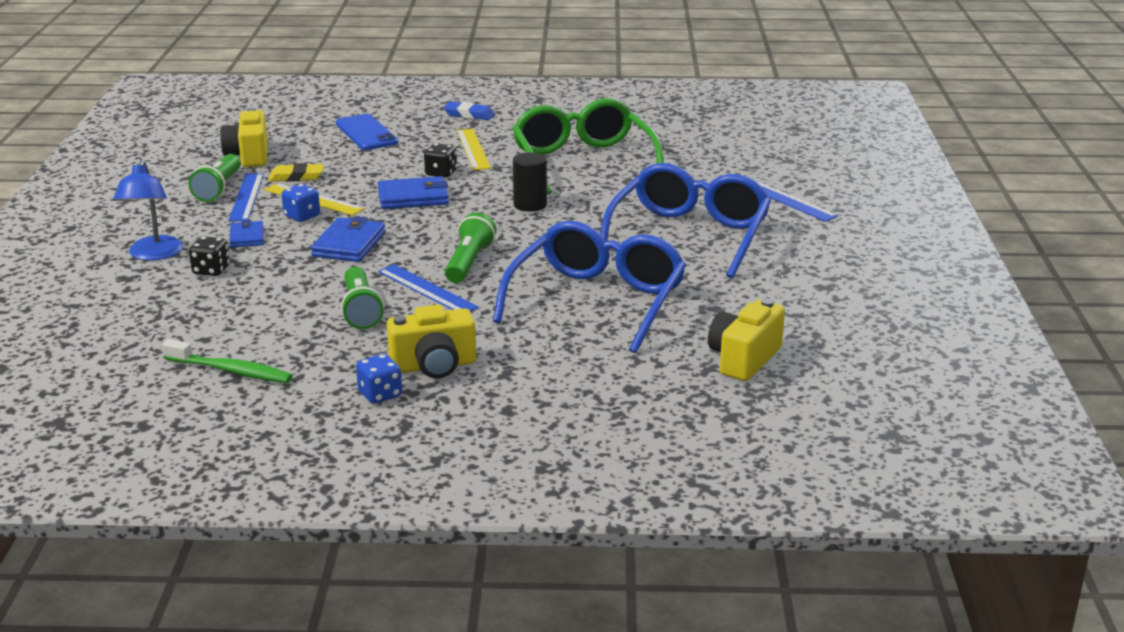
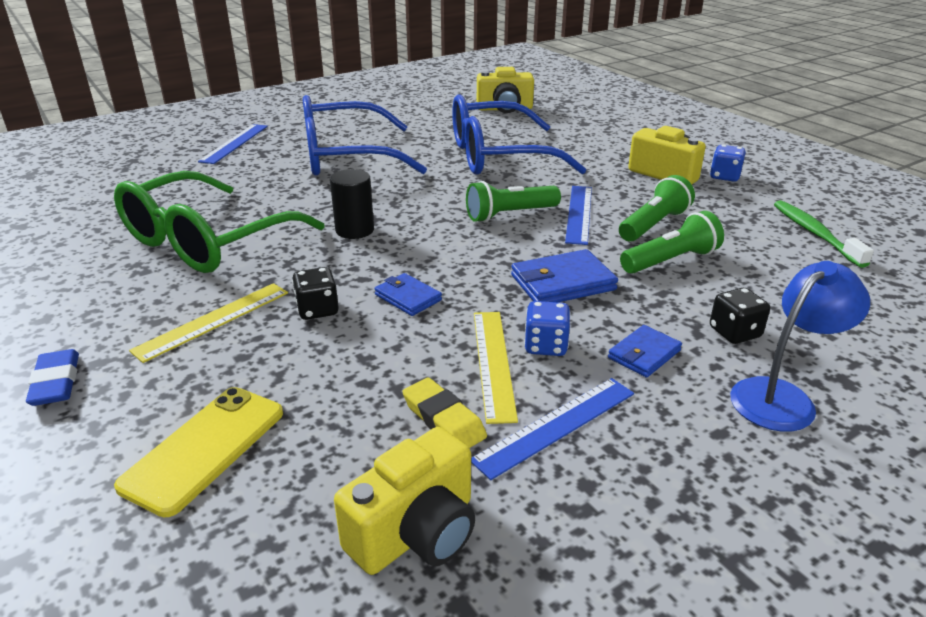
camera: 125 degrees left, 5 degrees up
green flashlight [188,154,241,202] -> green flashlight moved to [620,211,724,274]
blue phone [336,114,398,150] -> yellow phone [114,387,283,517]
blue wallet [378,176,449,209] -> blue wallet [374,273,442,316], size x0.63

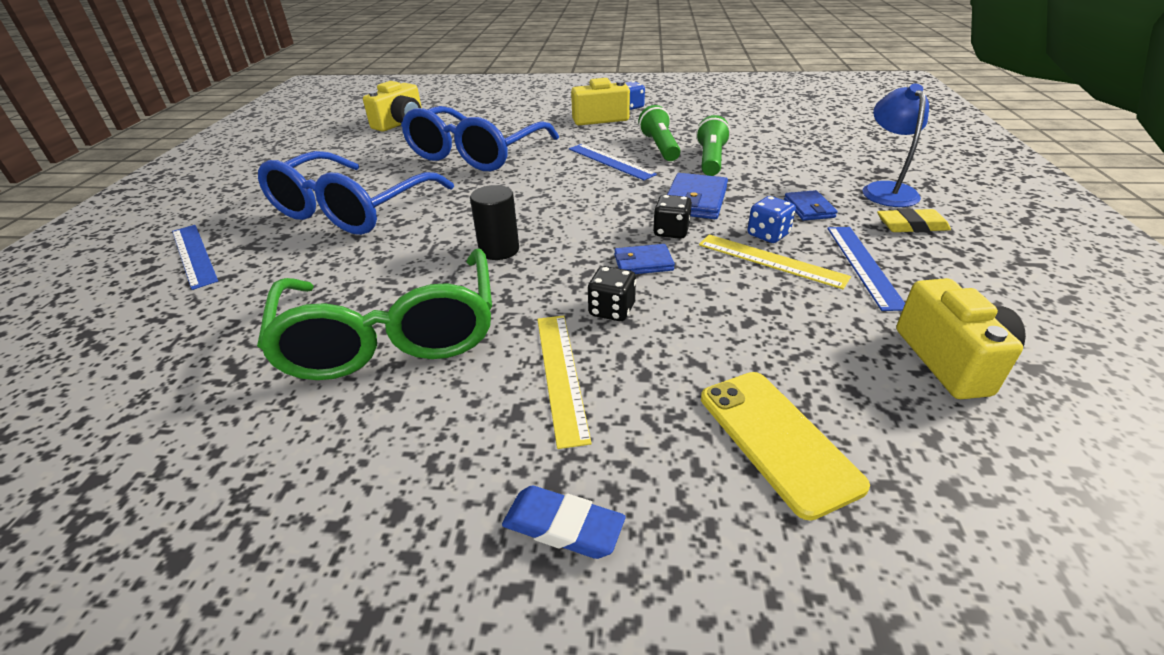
camera: 50 degrees left, 5 degrees up
yellow eraser [403,378,487,448] -> yellow eraser moved to [877,208,951,232]
green flashlight [466,181,561,222] -> none
black dice [710,288,770,344] -> black dice moved to [653,195,692,239]
green toothbrush [774,200,874,268] -> none

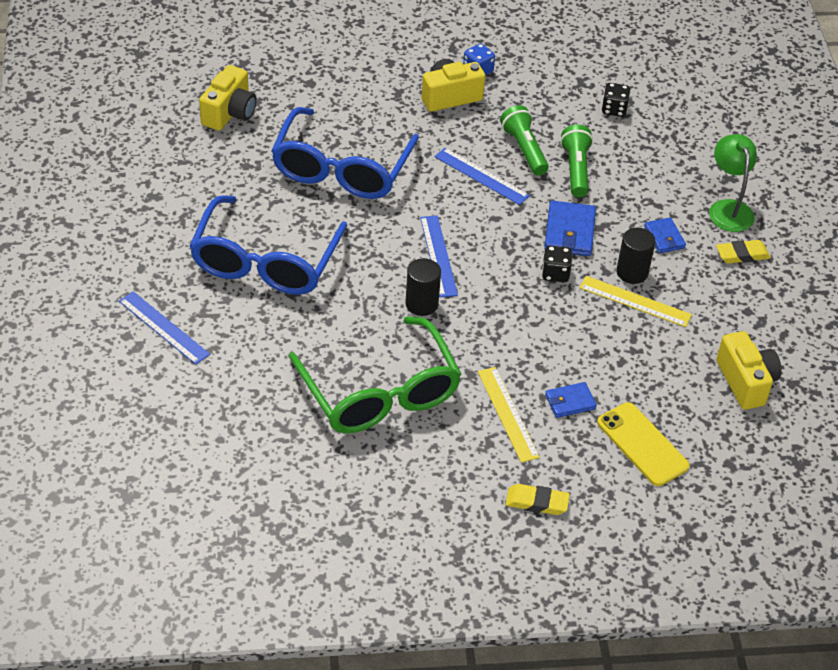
camera: 15 degrees left, 10 degrees up
blue eraser [502,486,625,559] -> yellow eraser [505,484,570,515]
black dice [588,266,636,321] -> black dice moved to [601,83,631,117]
blue wallet [614,244,675,274] -> blue wallet moved to [545,382,597,418]
blue dice [747,196,796,243] -> black cylinder [616,227,656,284]
blue ruler [827,227,905,311] -> blue ruler moved to [420,215,458,297]
blue lamp [862,83,929,207] -> green lamp [709,134,757,232]

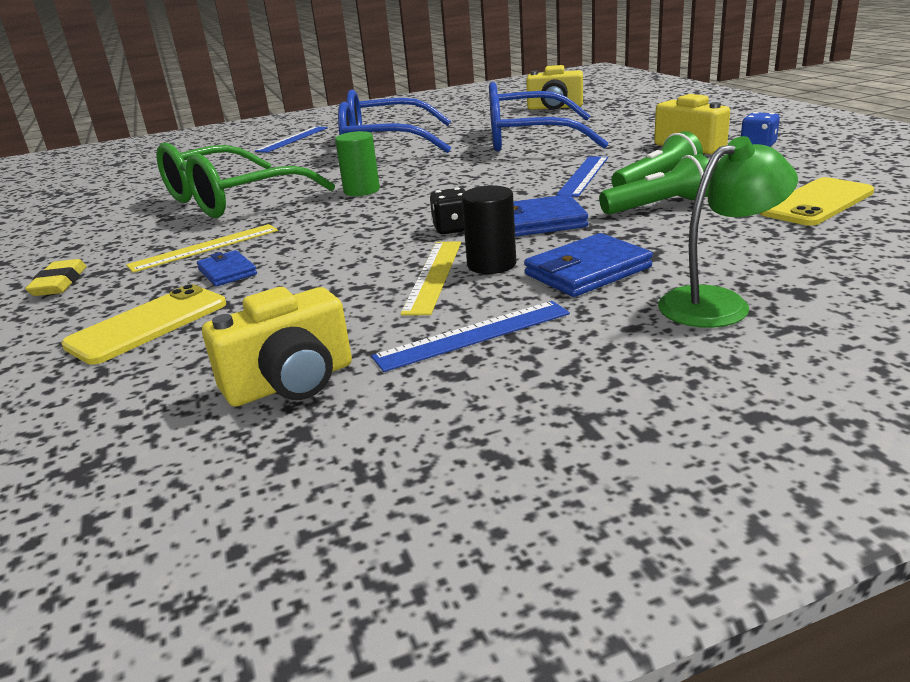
camera: 80 degrees right, 20 degrees down
black cylinder [405,258,441,316] -> green cylinder [335,131,380,196]
blue ruler [420,215,458,297] -> blue ruler moved to [371,301,570,372]
black dice [601,83,631,117] -> yellow phone [760,177,874,226]
blue wallet [644,217,686,253] -> blue wallet [524,233,653,297], size x1.60
yellow eraser [716,240,771,264] -> none

